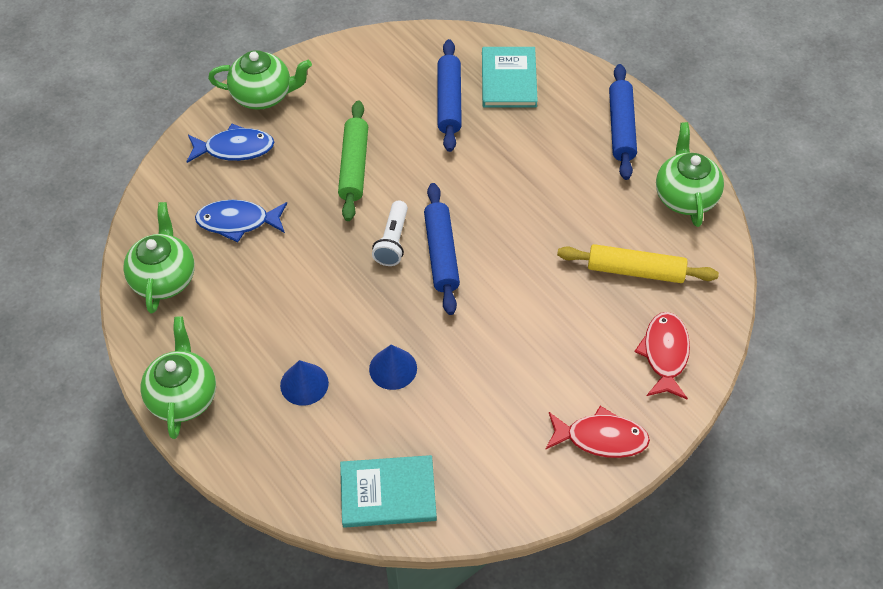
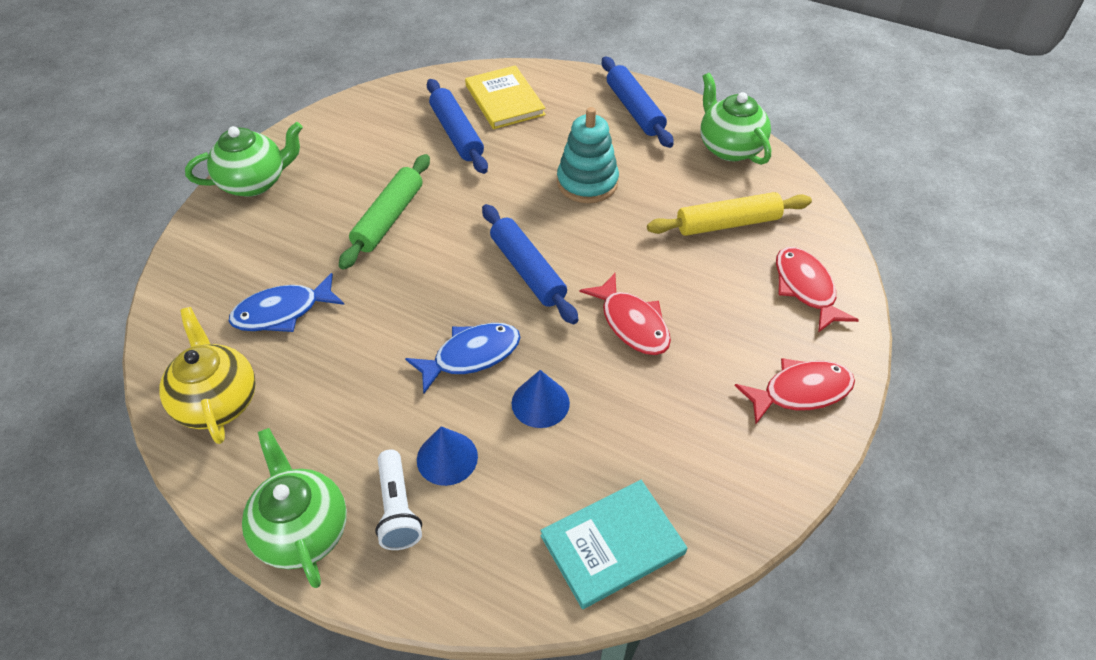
camera: 25 degrees left, 5 degrees down
green teapot [123,202,195,314] -> yellow teapot [159,307,256,444]
blue fish [186,123,274,163] -> blue fish moved to [405,323,521,393]
green rolling pin [338,100,368,221] -> green rolling pin turned 45 degrees clockwise [339,154,430,270]
white flashlight [372,200,408,266] -> white flashlight moved to [375,449,422,550]
turquoise book [482,47,538,107] -> yellow book [465,65,546,129]
none -> turquoise stacking toy [557,107,619,203]
none -> red fish [580,273,671,355]

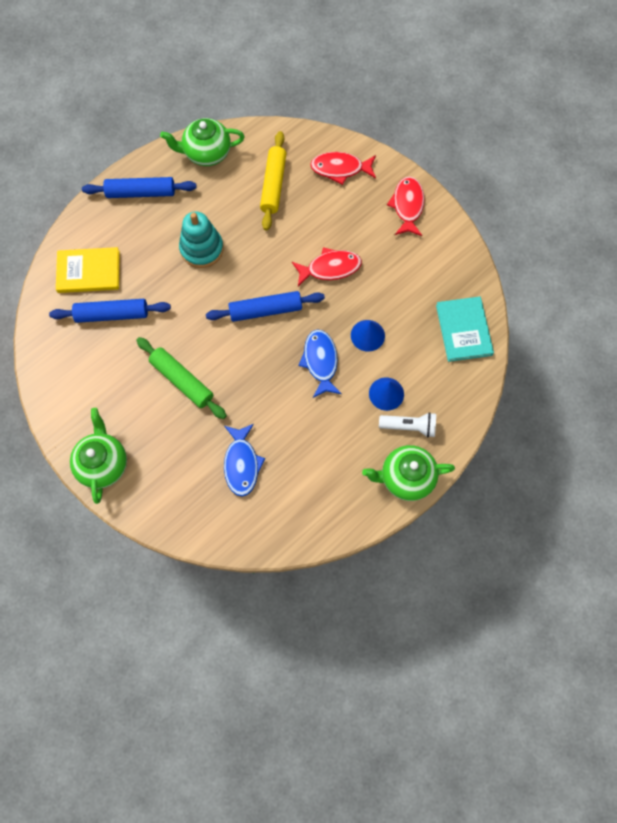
camera: 70 degrees left, 20 degrees up
yellow teapot [159,307,256,444] -> none

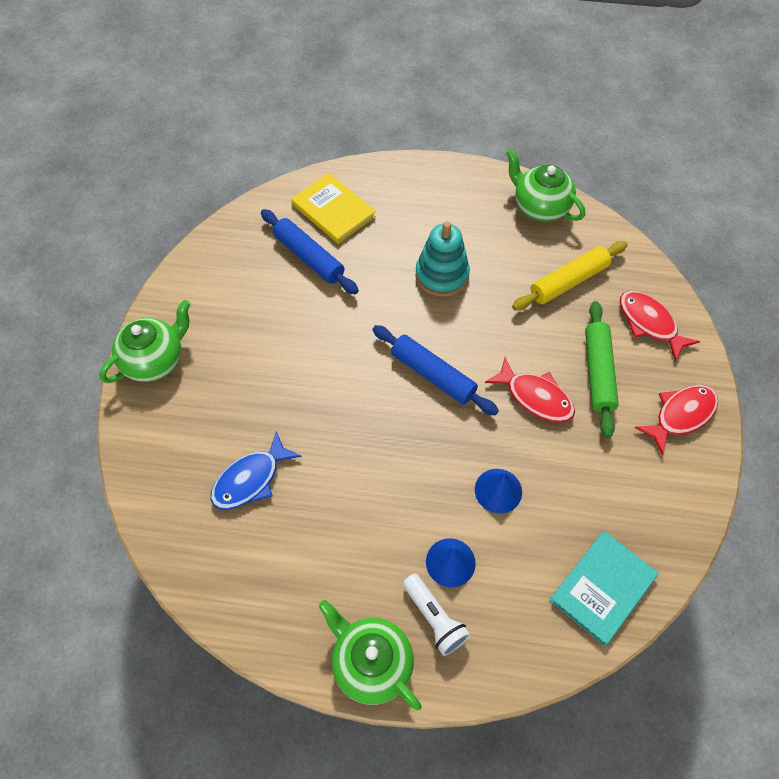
camera: 50 degrees right, 10 degrees down
blue rolling pin [82,177,197,198] -> none
green rolling pin [136,337,227,419] -> green rolling pin moved to [585,301,619,438]
blue fish [298,330,342,398] -> none

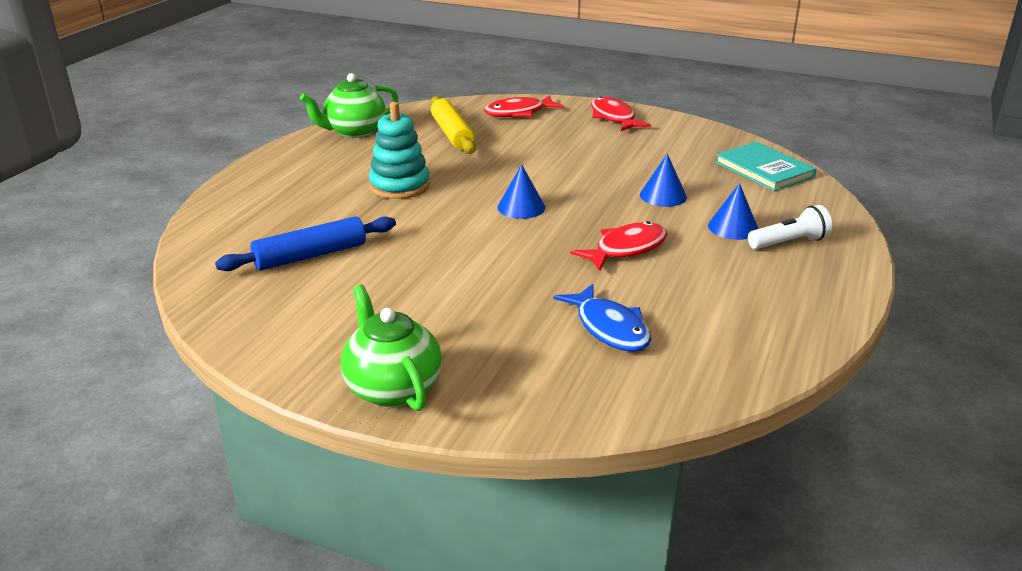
camera: 75 degrees left, 30 degrees down
yellow book [291,173,376,244] -> none
green teapot [318,600,422,711] -> none
blue rolling pin [373,325,499,415] -> blue cone [497,164,545,219]
red fish [485,357,575,423] -> red fish moved to [570,221,667,271]
green rolling pin [585,301,619,438] -> none

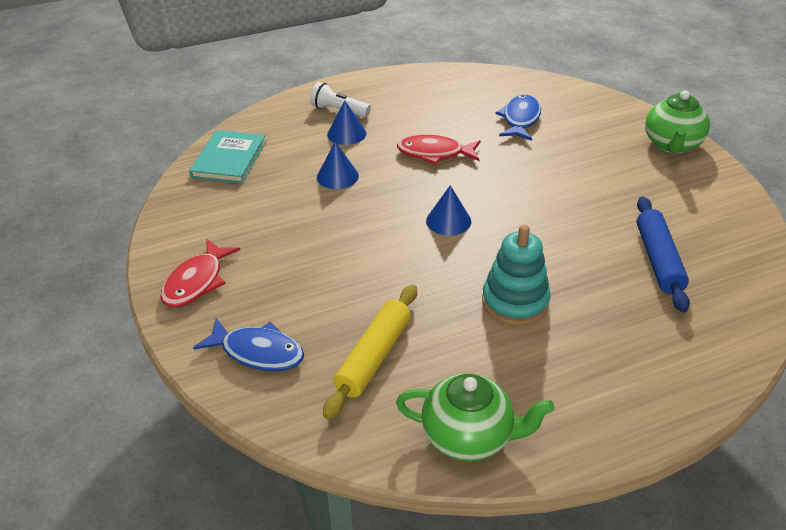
camera: 135 degrees left, 10 degrees up
blue rolling pin [215,216,396,271] -> blue rolling pin turned 75 degrees clockwise [637,196,690,313]
red fish [484,95,564,117] -> blue fish [193,318,304,371]

